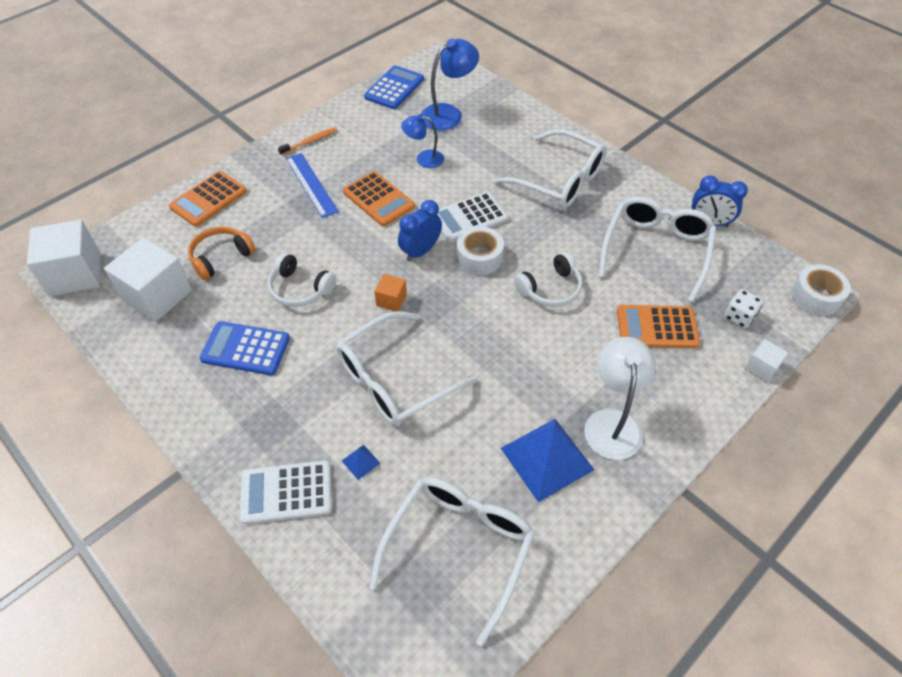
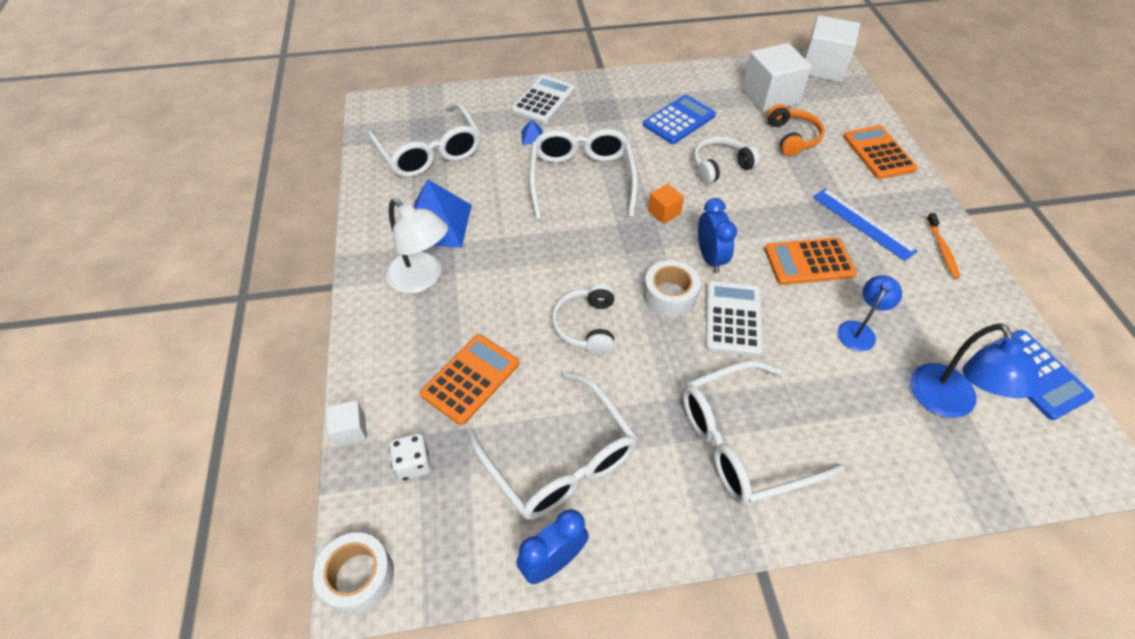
camera: 125 degrees right, 0 degrees up
blue ruler [286,153,339,218] -> blue ruler turned 45 degrees clockwise [813,188,917,261]

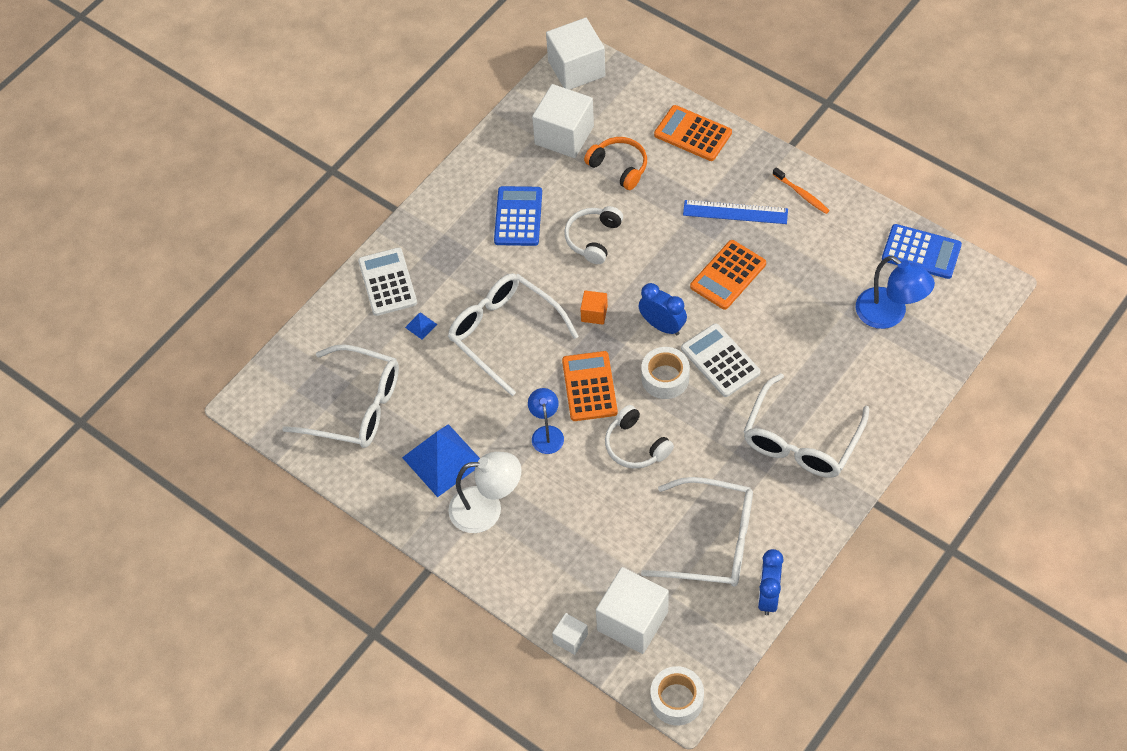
camera: 40 degrees left, 5 degrees up
white dice [389,433,431,481] -> white cube [596,567,669,654]
orange calculator [420,334,519,425] -> orange calculator moved to [562,351,618,421]
blue lamp [838,275,902,351] -> blue lamp moved to [528,388,564,454]

